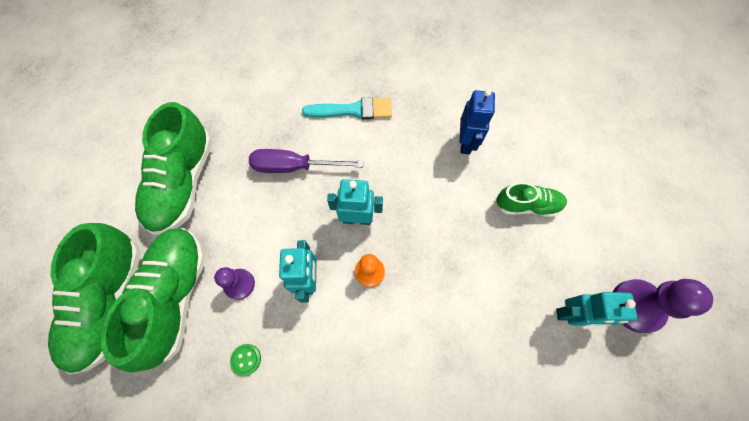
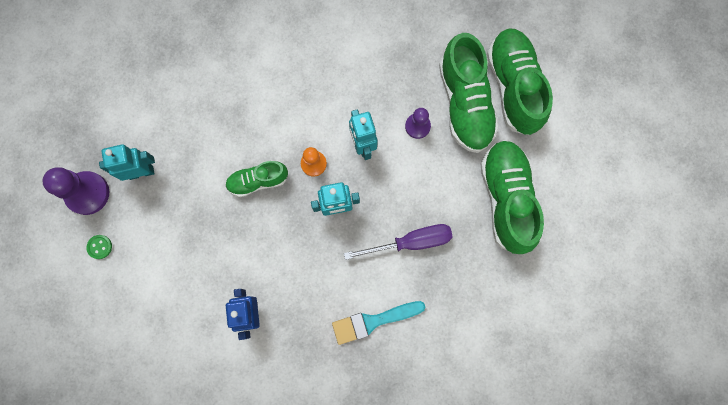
camera: 165 degrees right, 10 degrees up
green button [230,344,261,376] -> green button moved to [86,235,112,259]
green shoe [496,182,567,217] -> green shoe moved to [225,161,288,197]

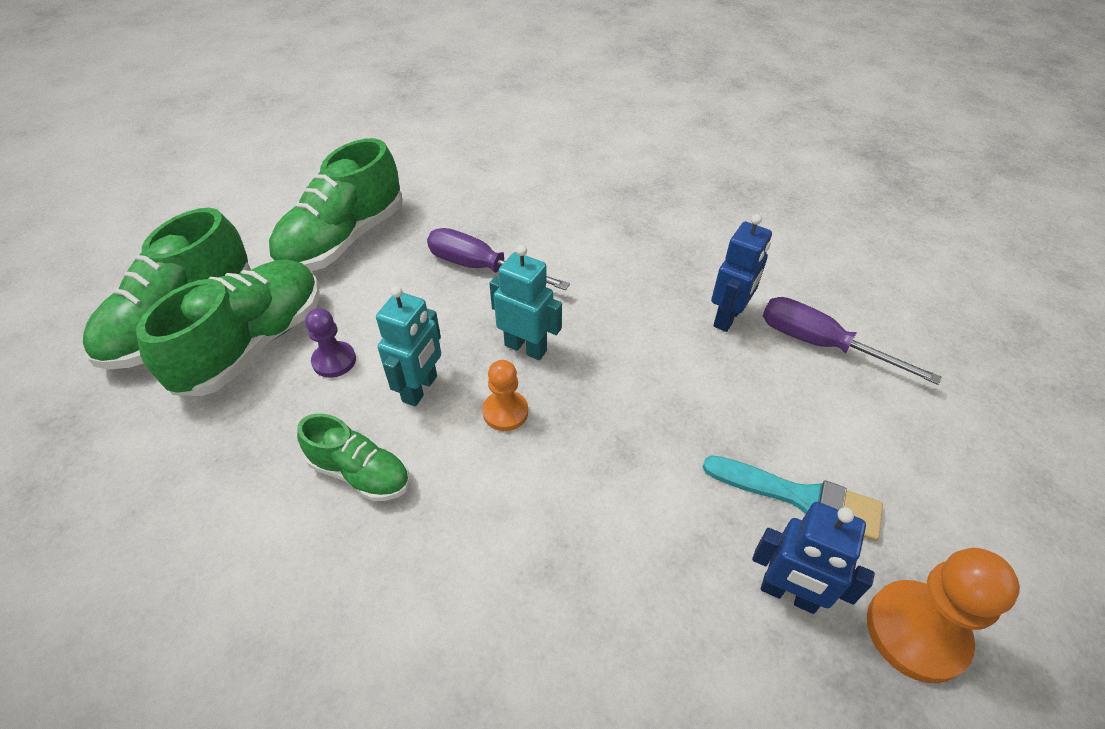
camera: 140 degrees left, 30 degrees down
purple pawn [42,167,109,215] -> orange pawn [867,548,1020,683]
green button [86,235,112,259] -> none
turquoise robot [99,144,155,181] -> blue robot [752,502,875,614]
green shoe [225,161,288,197] -> green shoe moved to [297,413,410,501]
turquoise brush [332,301,425,345] -> turquoise brush moved to [703,455,883,541]
none -> purple screwdriver [763,297,942,385]

